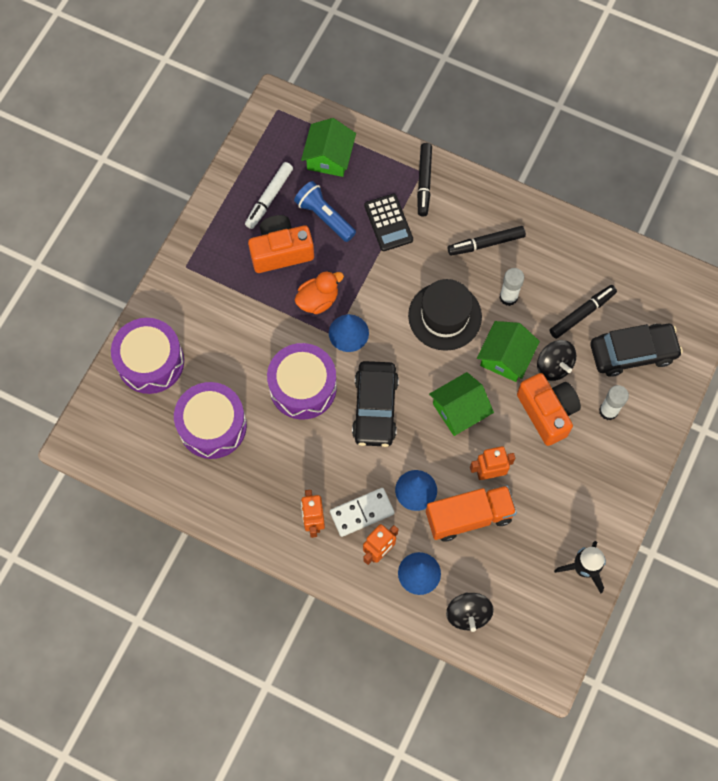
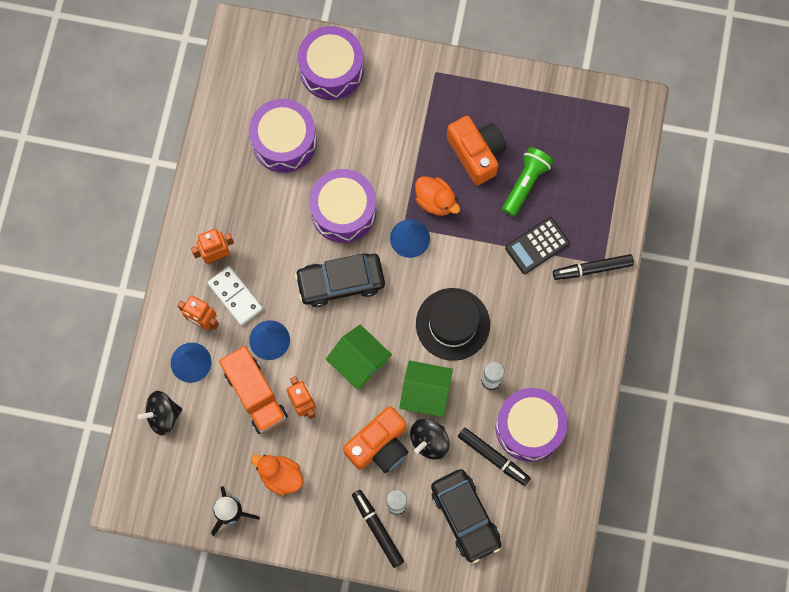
camera: 75 degrees right, 5 degrees up
white marker [245,162,293,229] -> none
blue flashlight [294,181,356,242] -> green flashlight [502,147,553,217]
green house [301,118,356,177] -> none
black marker [447,226,526,256] -> black marker moved to [352,490,404,568]
none -> orange duck [251,455,303,496]
none -> purple drum [496,388,568,462]

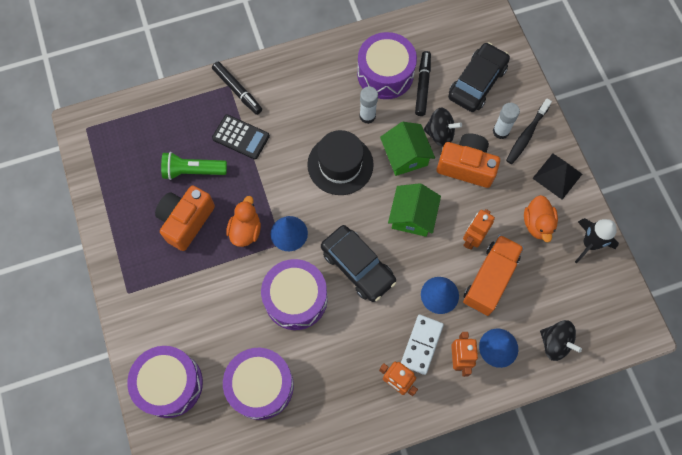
camera: 120 degrees left, 5 degrees down
black marker [352,490,404,568] -> black toothbrush [506,99,552,164]
none -> black pyramid [532,154,582,200]

